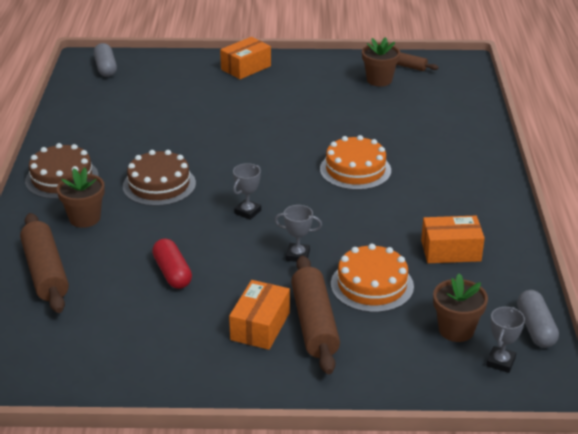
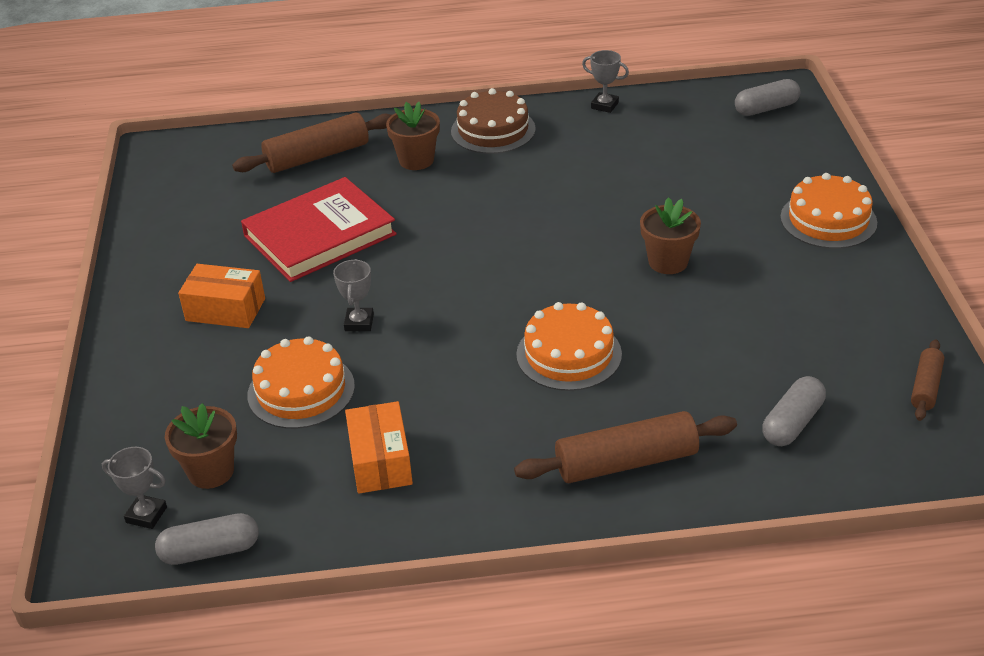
camera: 85 degrees right, 5 degrees up
brown cake [123,150,196,206] -> none
red capsule [152,238,192,289] -> red book [241,177,397,282]
orange box [220,37,271,79] -> orange cake [780,173,877,249]
grey trophy [233,163,261,220] -> grey trophy moved to [582,50,629,113]
brown rolling pin [291,255,340,374] -> brown rolling pin moved to [514,411,737,483]
brown flower pot [362,37,400,86] -> brown flower pot moved to [640,197,701,274]
none -> grey capsule [762,376,826,446]

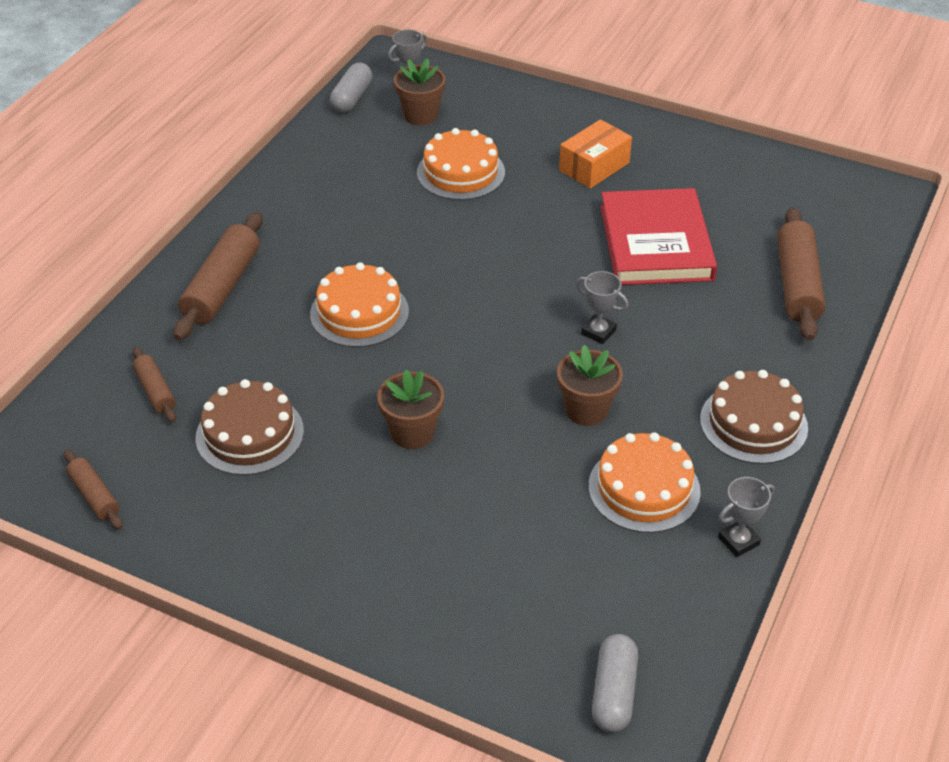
camera: 120 degrees right, 5 degrees up
grey trophy [333,259,374,331] -> grey trophy moved to [576,271,628,344]
orange box [345,401,413,494] -> none
brown flower pot [386,102,440,170] -> brown flower pot moved to [557,345,623,426]
grey capsule [762,376,826,446] -> brown rolling pin [133,347,176,423]
orange cake [780,173,877,249] -> orange cake moved to [589,432,701,533]
none -> brown cake [196,379,304,475]

